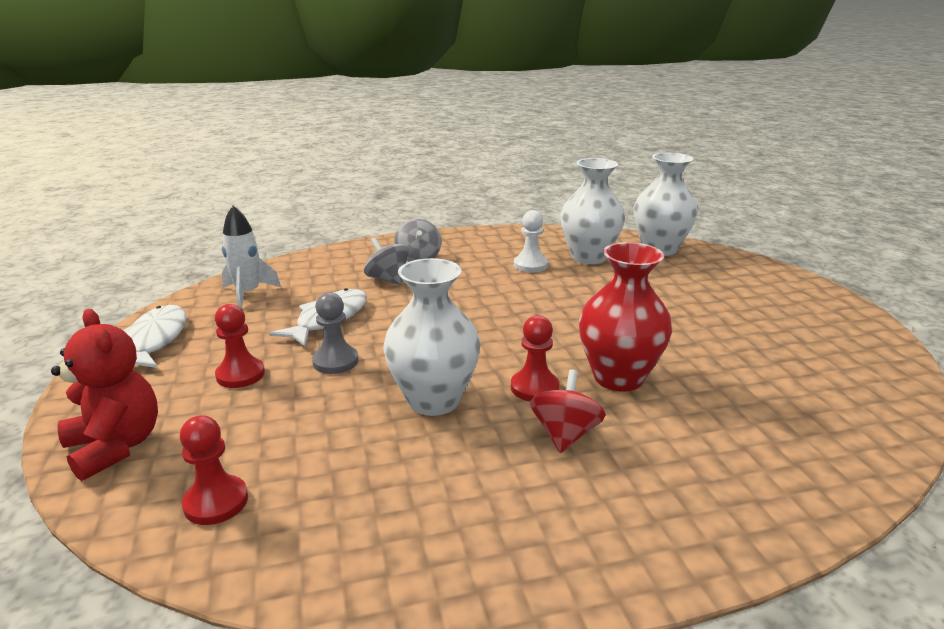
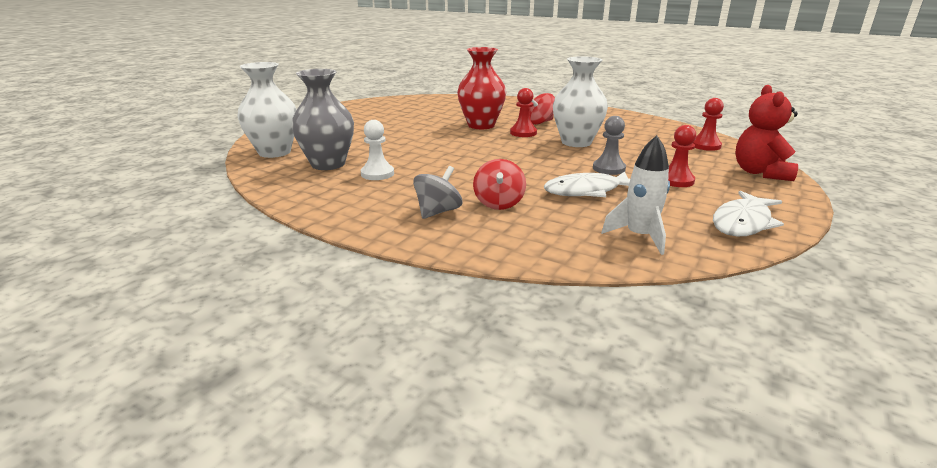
camera: 135 degrees left, 0 degrees up
grey spinning top [364,237,409,285] -> red spinning top [473,159,526,210]
white vase [560,158,625,264] -> grey vase [291,69,354,170]

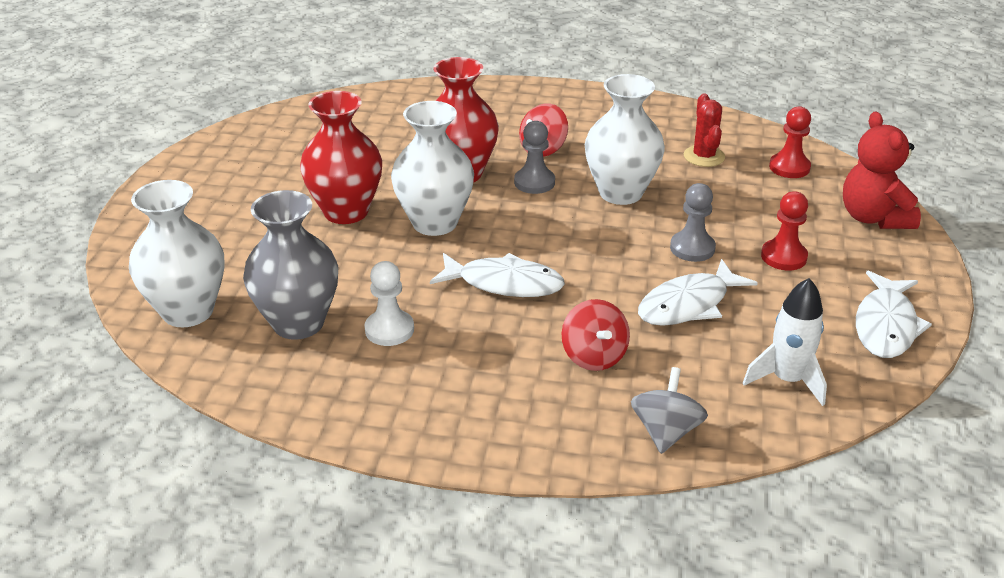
camera: 20 degrees left, 10 degrees up
grey spinning top [413,166,462,219] -> grey spinning top moved to [631,367,708,454]
red pawn [510,88,537,137] -> grey pawn [514,121,555,194]
none -> red vase [300,91,382,224]
none -> white vase [391,101,474,236]
none -> white fish [430,253,565,297]
none -> red cactus [684,93,725,167]

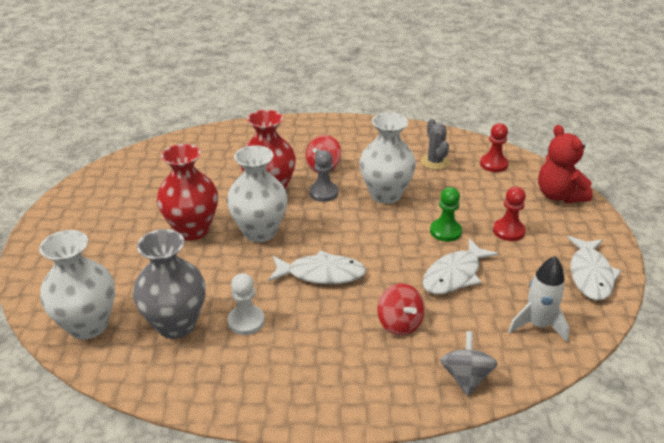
camera: 10 degrees left, 0 degrees up
grey pawn [670,183,716,262] -> green pawn [430,187,462,242]
red cactus [684,93,725,167] -> grey cactus [421,119,450,170]

